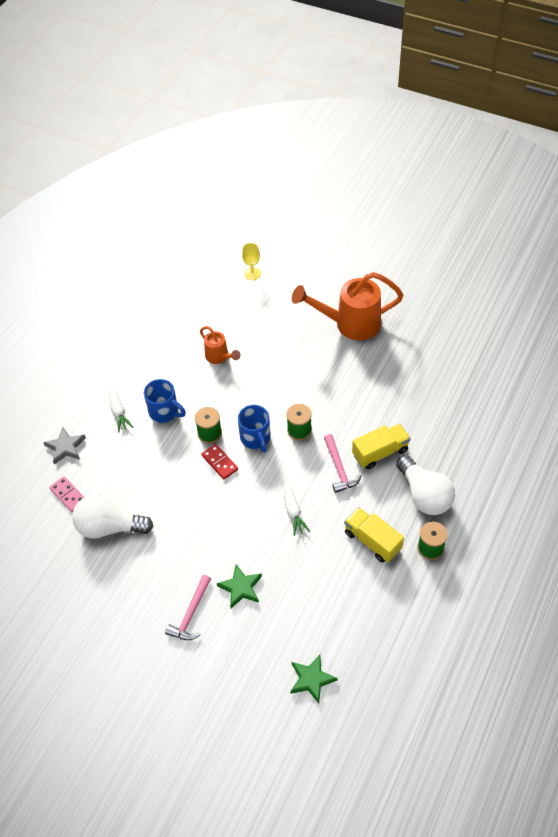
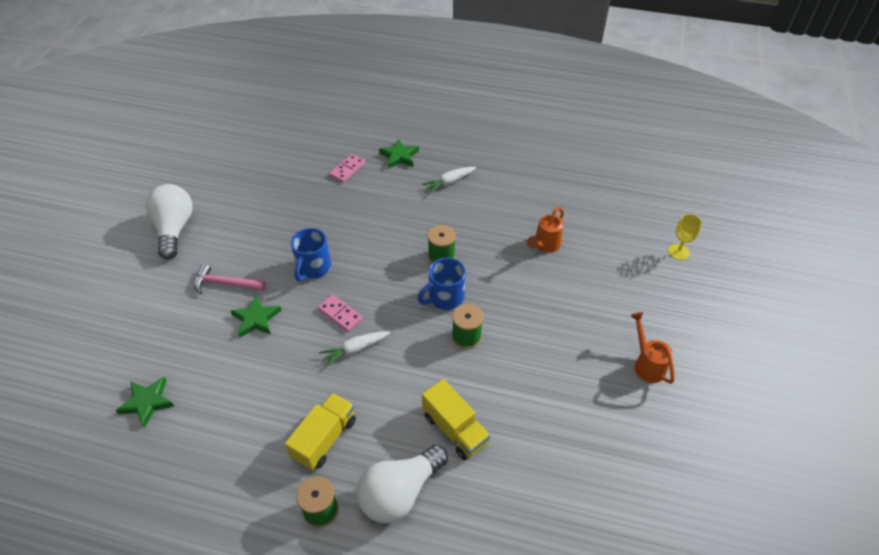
camera: 75 degrees right, 5 degrees down
grey star [43,427,86,465] -> green star [379,139,419,169]
white light bulb [72,495,154,539] -> white light bulb moved to [146,184,193,259]
blue mug [144,379,186,423] -> blue mug moved to [291,228,331,281]
red domino [201,444,238,480] -> none
orange watering can [292,272,404,340] -> orange watering can [630,312,675,384], size x0.52
pink hammer [324,434,362,493] -> none
none -> pink domino [318,295,363,332]

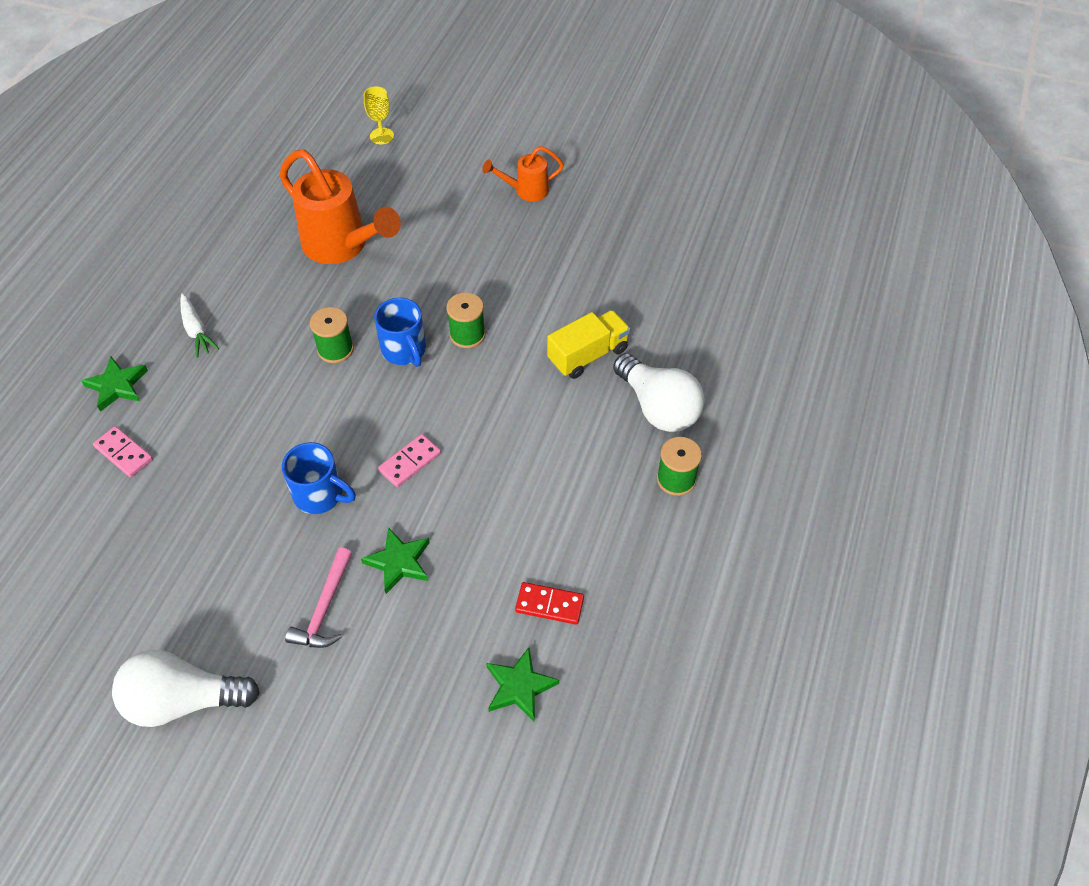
camera: 85 degrees left, 5 degrees up
yellow truck [285,393,356,470] -> none
white carrot [319,331,391,367] -> none
orange watering can [527,207,564,253] -> orange watering can [279,149,401,264], size x1.91
none -> red domino [515,582,584,625]

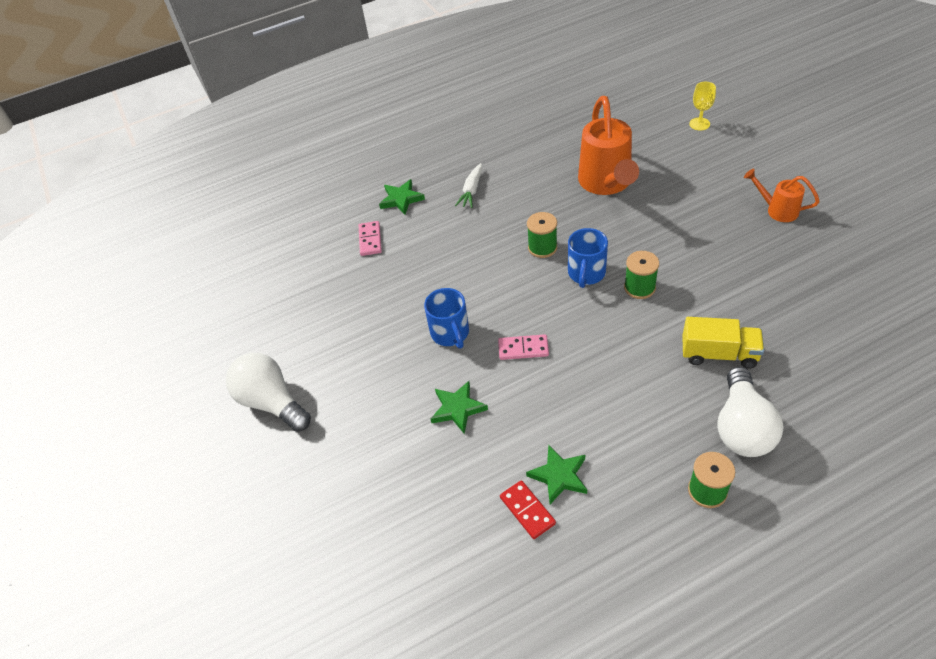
camera: 50 degrees right, 5 degrees down
pink hammer [285,547,352,648] -> none
green star [486,647,559,723] -> green star moved to [526,445,587,504]

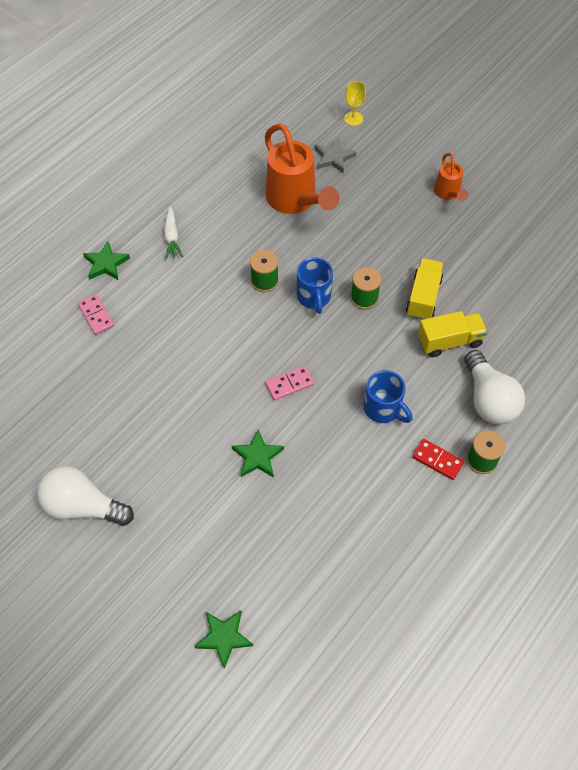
camera: 30 degrees left, 10 degrees up
blue mug [424,288,469,348] -> blue mug moved to [363,370,413,423]
red domino [500,480,556,539] -> red domino moved to [412,439,464,480]
green star [526,445,587,504] -> green star moved to [194,611,253,669]
orange watering can [744,169,820,222] -> orange watering can turned 105 degrees counterclockwise [434,153,468,201]
none -> grey star [314,137,356,173]
none -> yellow truck [406,258,444,320]

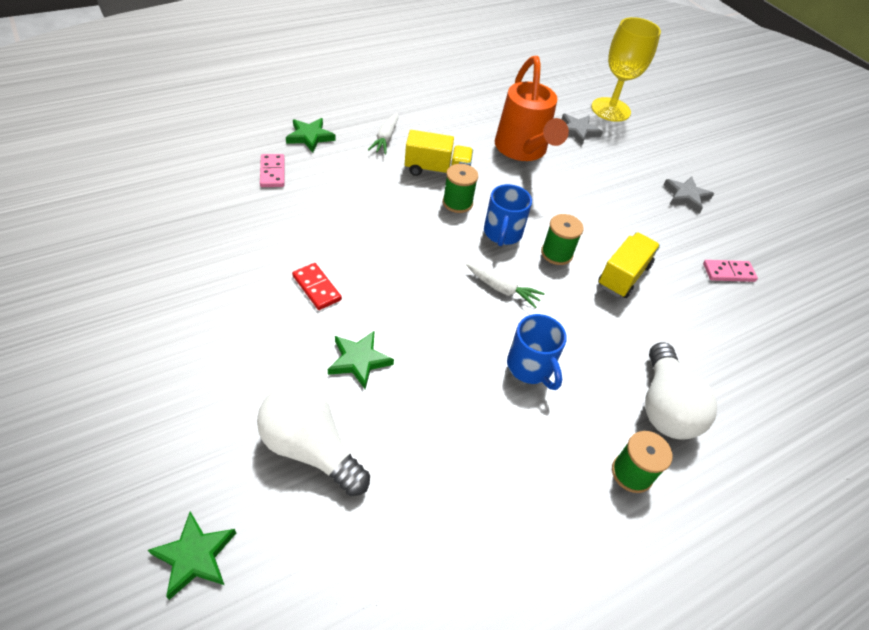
camera: 15 degrees right, 10 degrees down
white light bulb [37,466,134,526] -> white light bulb moved to [257,383,370,496]
pink domino [265,366,314,401] -> pink domino moved to [703,260,758,282]
yellow goblet [344,81,366,126] -> yellow goblet [591,17,661,122], size x2.02
red domino [412,439,464,480] -> red domino moved to [292,263,342,310]
yellow truck [418,311,488,357] -> yellow truck moved to [405,130,473,176]
orange watering can [434,153,468,201] -> grey star [663,176,714,214]
none -> white carrot [466,263,545,308]

